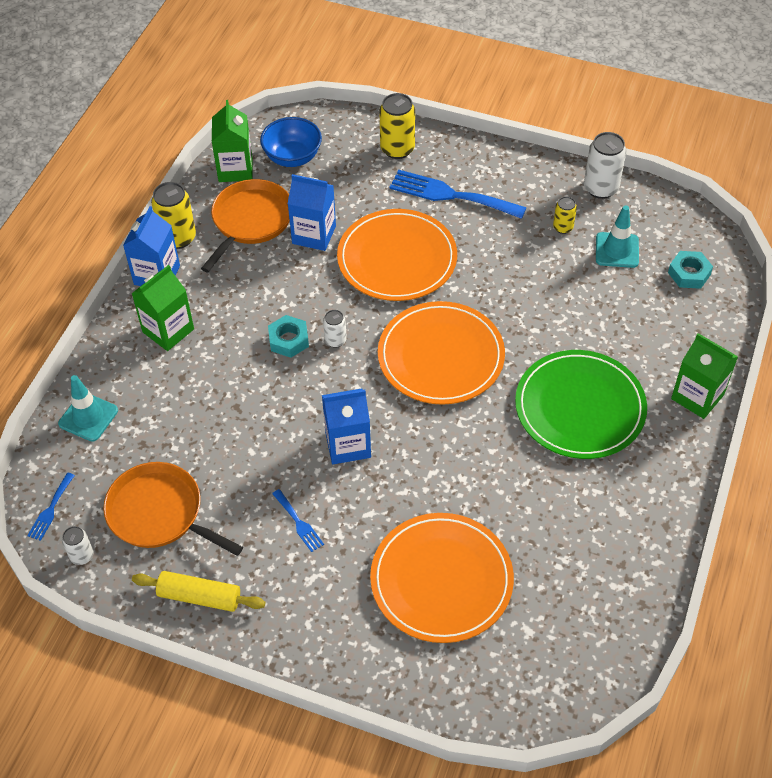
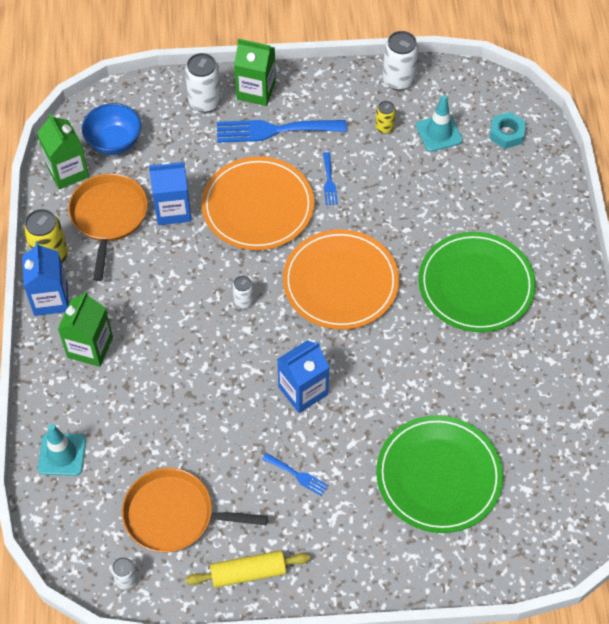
camera: 25 degrees left, 5 degrees up
blue fork [27,473,75,541] -> blue fork moved to [323,152,338,205]
turquoise nut [268,315,309,358] -> none
orange plate [370,513,514,643] -> green plate [376,415,503,533]
yellow can [380,93,415,159] -> white can [185,53,221,113]
green carton [671,333,738,419] -> green carton moved to [234,39,276,106]

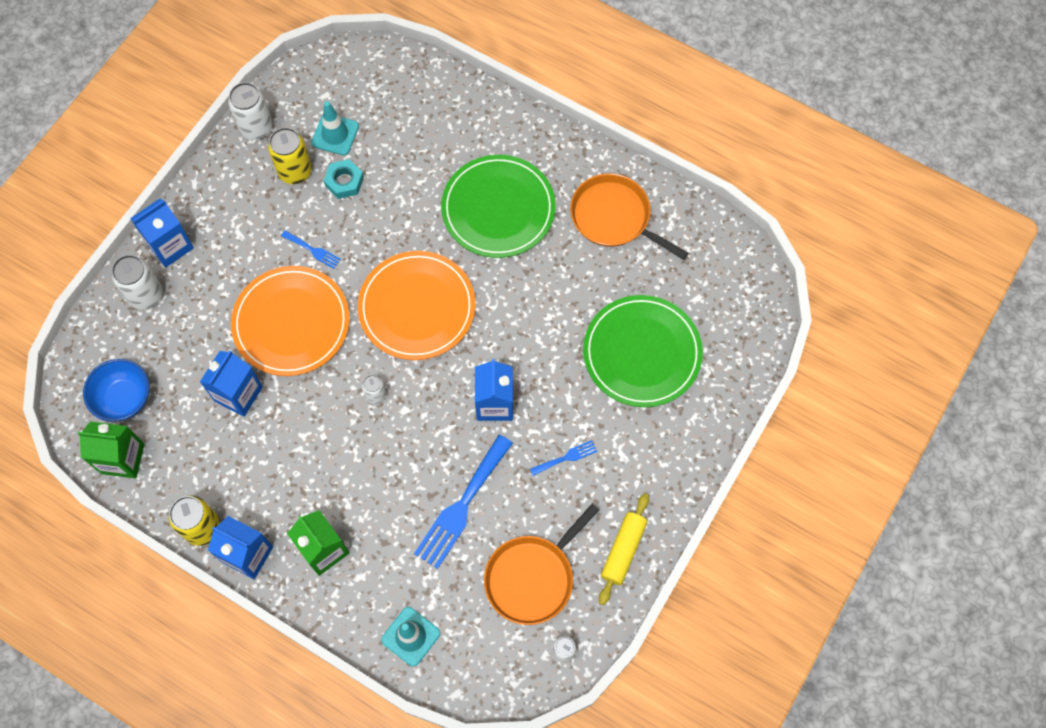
camera: 55 degrees left, 10 degrees up
orange pan [68,173,148,281] -> orange pan moved to [570,173,688,260]
blue fork [217,120,347,143] -> blue fork moved to [414,435,513,569]
green carton [234,39,276,106] -> blue carton [130,199,194,268]
yellow can [375,101,396,134] -> yellow can [268,127,312,184], size x1.78
turquoise nut [489,112,526,149] -> turquoise nut moved to [323,159,364,199]

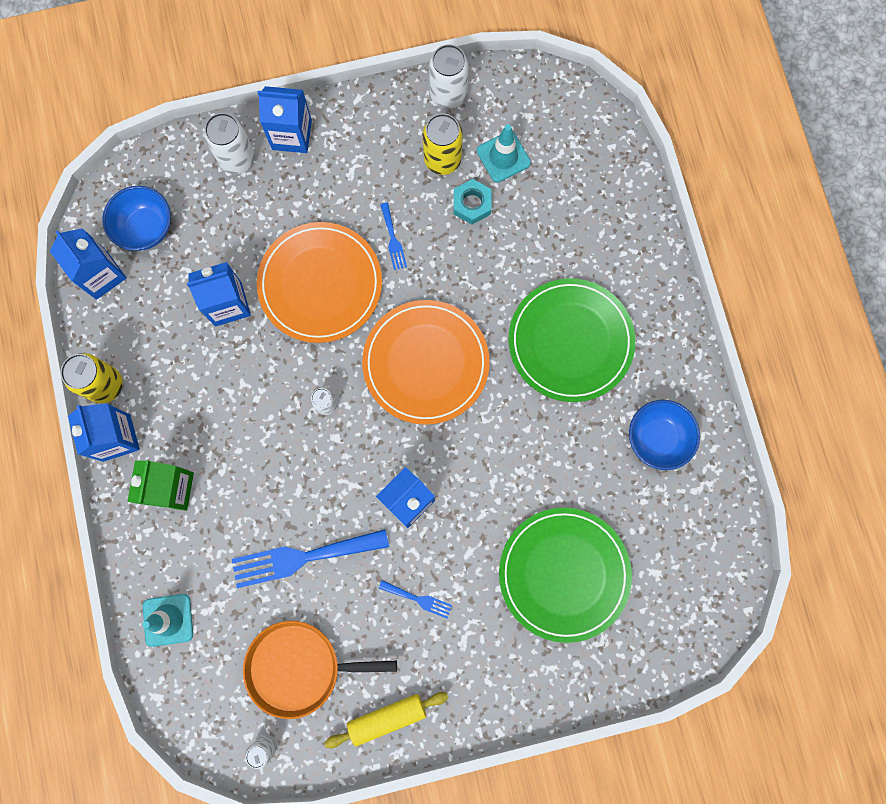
camera: 45 degrees right, 10 degrees up
green carton [78,421,145,478] -> blue carton [50,228,127,300]
orange pan [570,173,688,260] -> blue bowl [629,400,700,470]

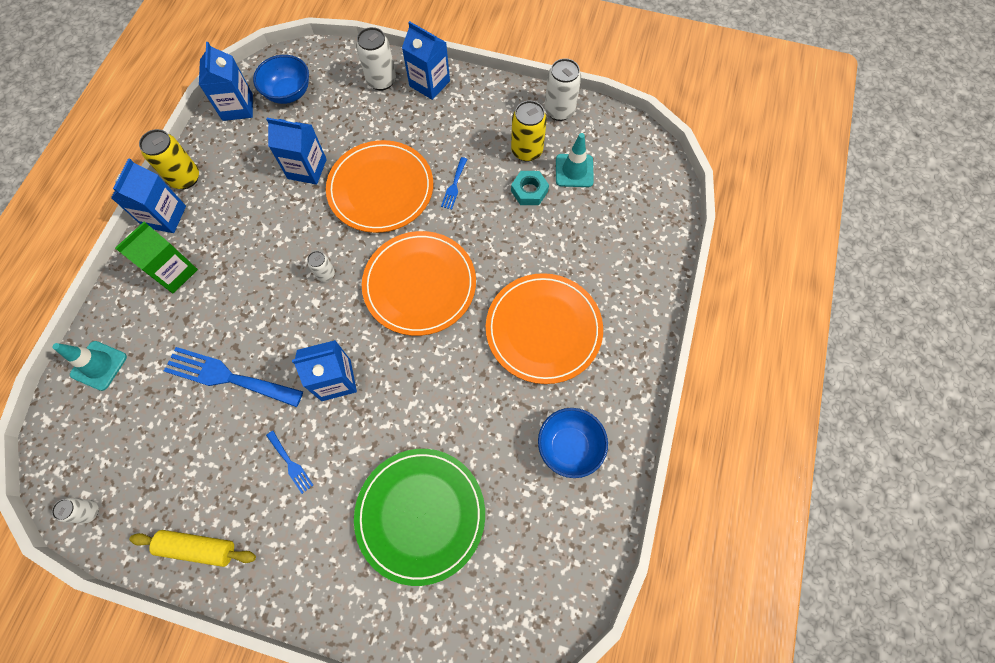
camera: 30 degrees right, 10 degrees down
orange pan [243,621,397,719] -> none
green plate [509,278,635,402] -> orange plate [486,273,603,384]

